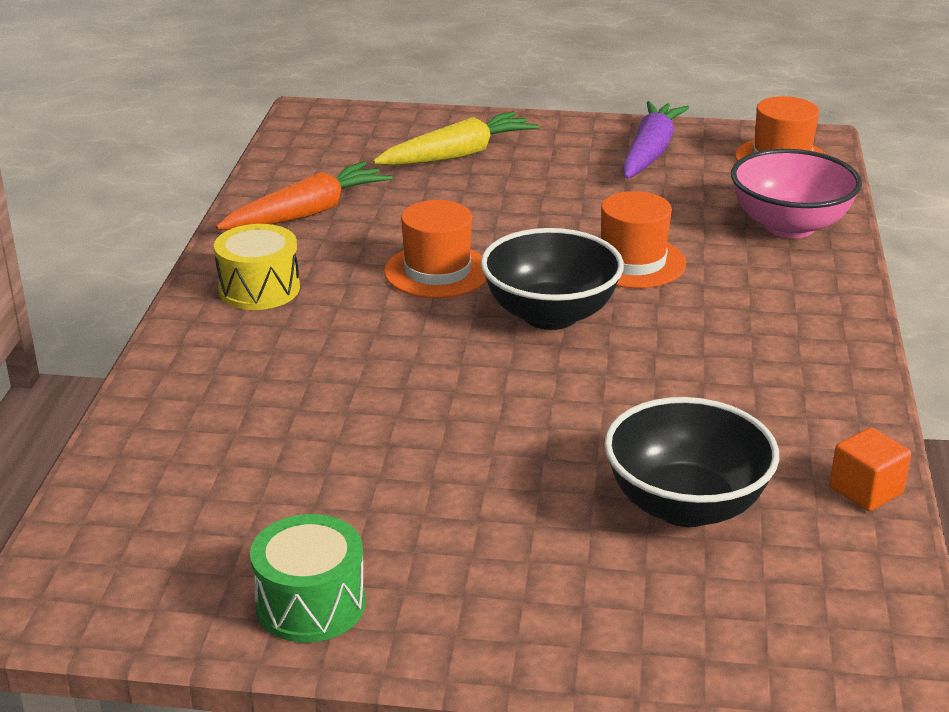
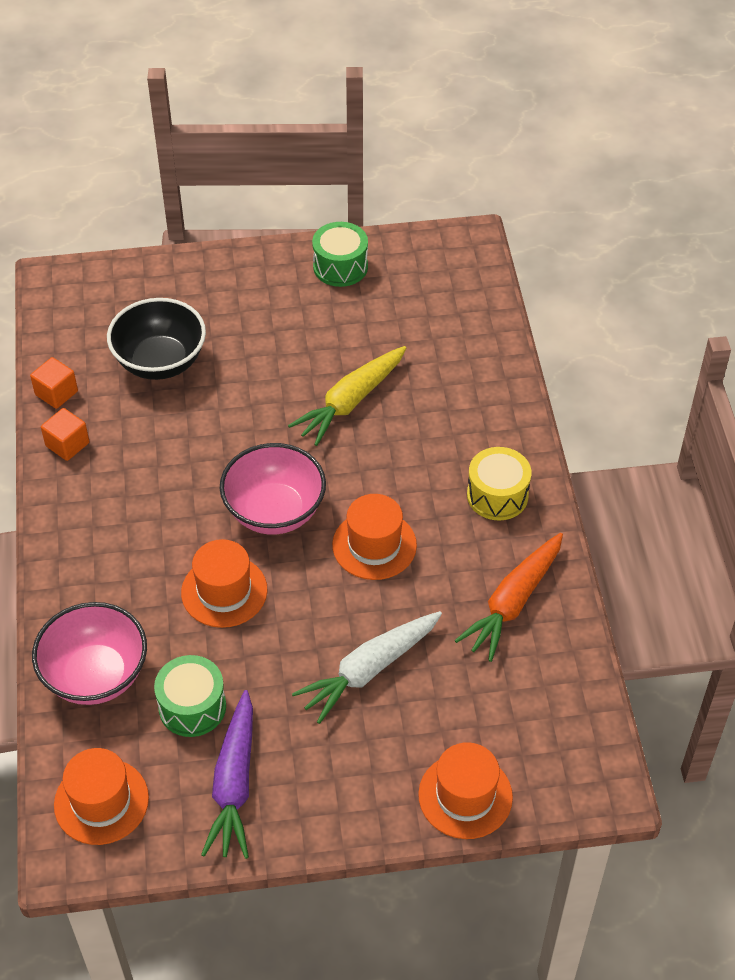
camera: 165 degrees right, 20 degrees up
yellow carrot [373,111,539,166] -> yellow carrot moved to [288,346,406,446]
black bowl [481,228,624,330] -> pink bowl [220,443,326,535]
none -> orange cube [41,408,89,461]
none -> green drum [154,655,226,737]
none -> white carrot [292,611,442,724]
none -> orange hat [418,742,513,839]

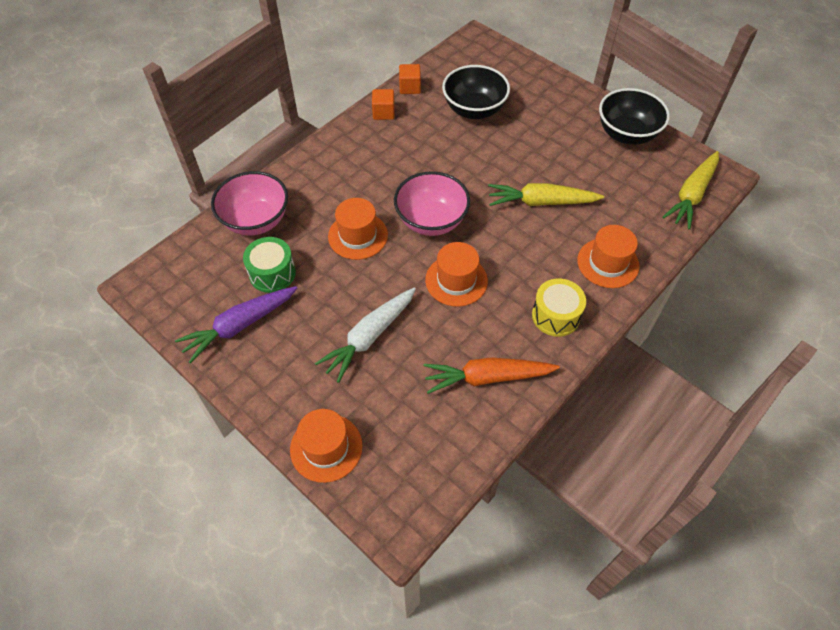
camera: 50 degrees right, 5 degrees up
orange hat [54,748,149,845] -> orange hat moved to [577,225,640,288]
white carrot [292,611,442,724] -> white carrot turned 60 degrees counterclockwise [315,287,416,383]
green drum [312,222,368,287] -> black bowl [599,88,670,145]
none -> yellow carrot [662,151,719,230]

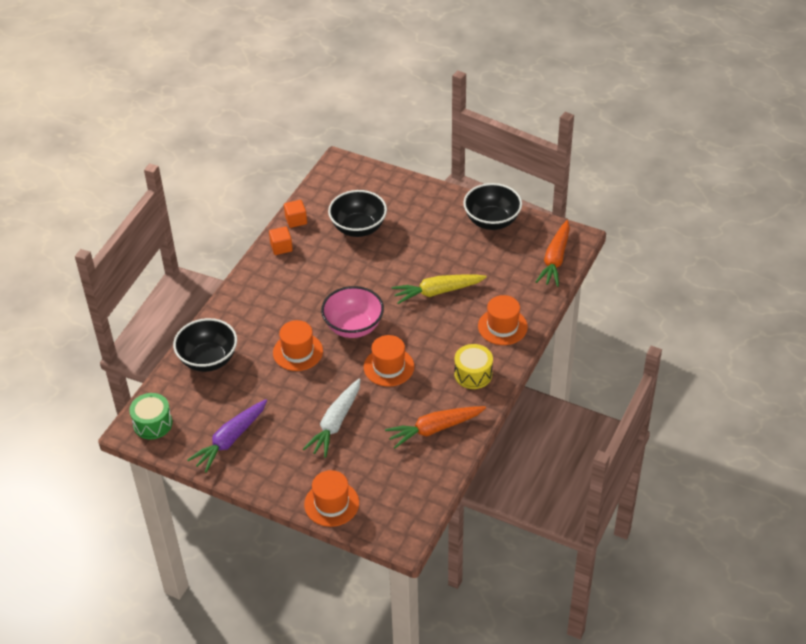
camera: 15 degrees left, 10 degrees down
pink bowl [211,171,288,236] -> black bowl [173,318,237,372]
green drum [243,237,296,293] -> green drum moved to [129,393,173,440]
yellow carrot [662,151,719,230] -> orange carrot [536,220,570,287]

